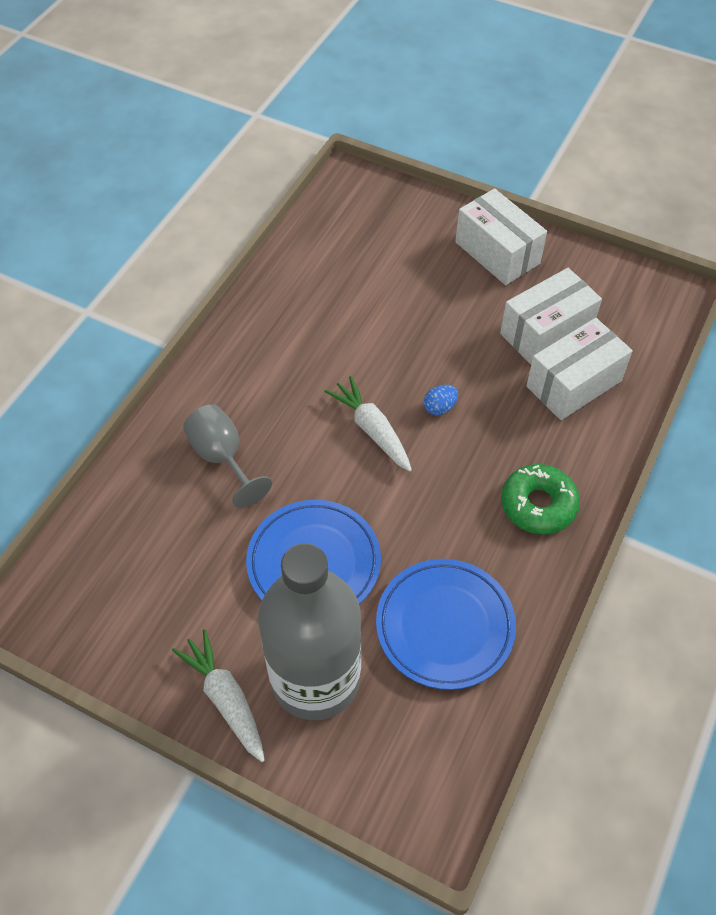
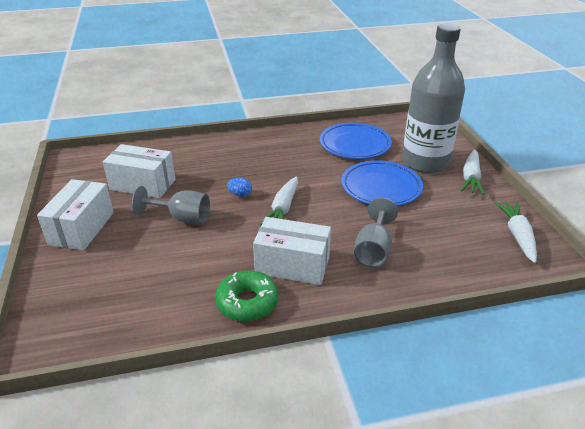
camera: 130 degrees left, 20 degrees down
green donut [501,464,580,534] -> green donut moved to [215,270,278,321]
white box [526,318,633,420] -> white box moved to [253,217,331,285]
none -> grey goblet [132,186,210,224]
none -> white carrot [495,202,537,263]

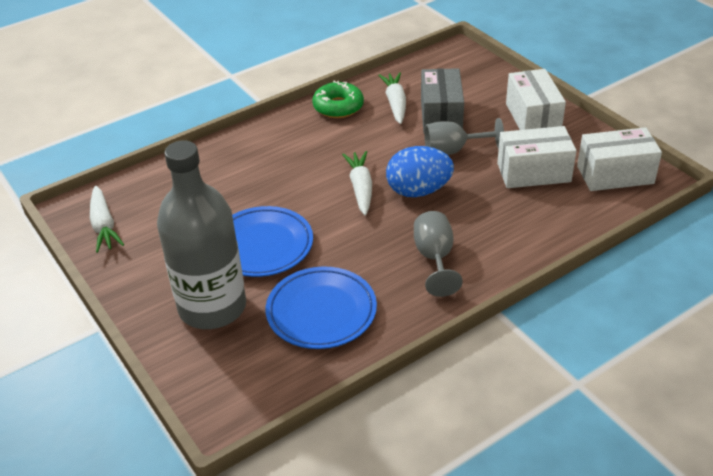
camera: 160 degrees right, 5 degrees up
blue egg [227,178,252,197] -> blue egg [386,146,454,197], size x2.27
white box [253,217,331,285] -> white box moved to [577,127,662,191]
grey goblet [354,198,398,267] -> grey goblet moved to [414,211,463,297]
white carrot [461,150,484,195] -> white carrot moved to [378,73,406,124]
none -> grey box [421,68,464,132]

